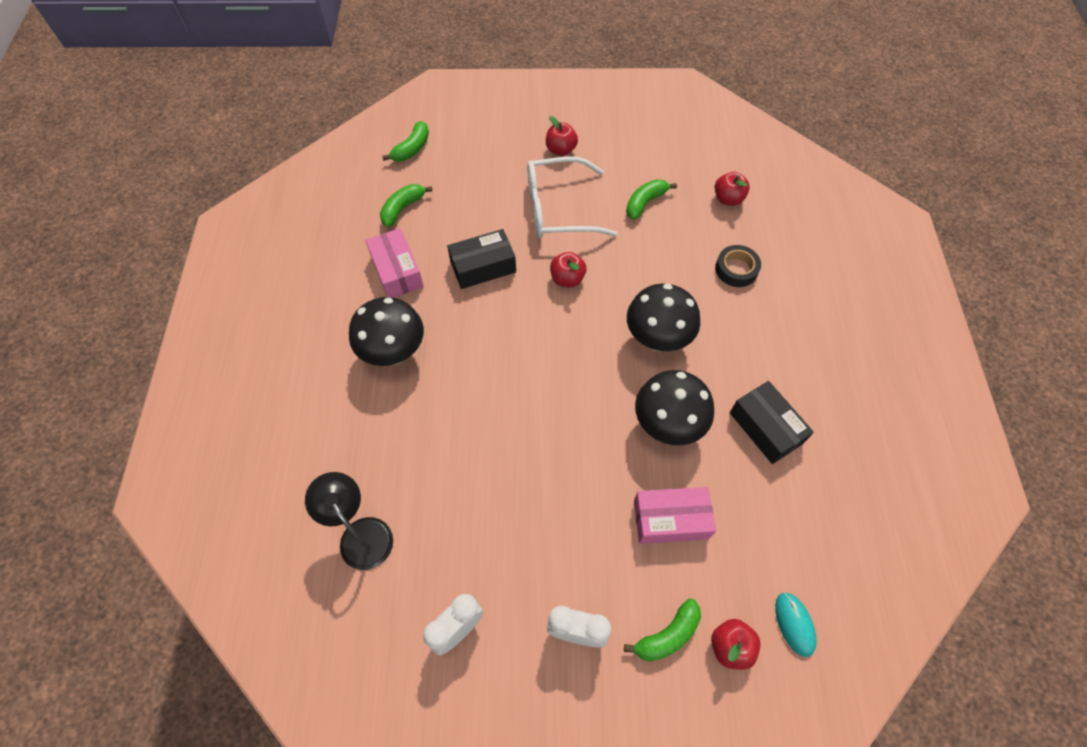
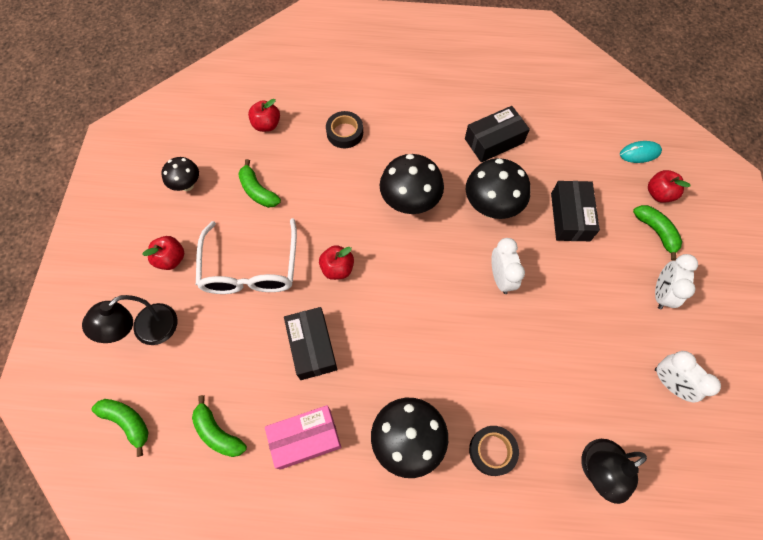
camera: 85 degrees left, 5 degrees up
pink box [634,487,716,544] -> black box [551,181,600,241]
none -> black lamp [82,295,177,345]
none -> black mushroom [161,157,199,191]
none -> black tape [469,426,519,476]
none -> white clock [491,238,525,294]

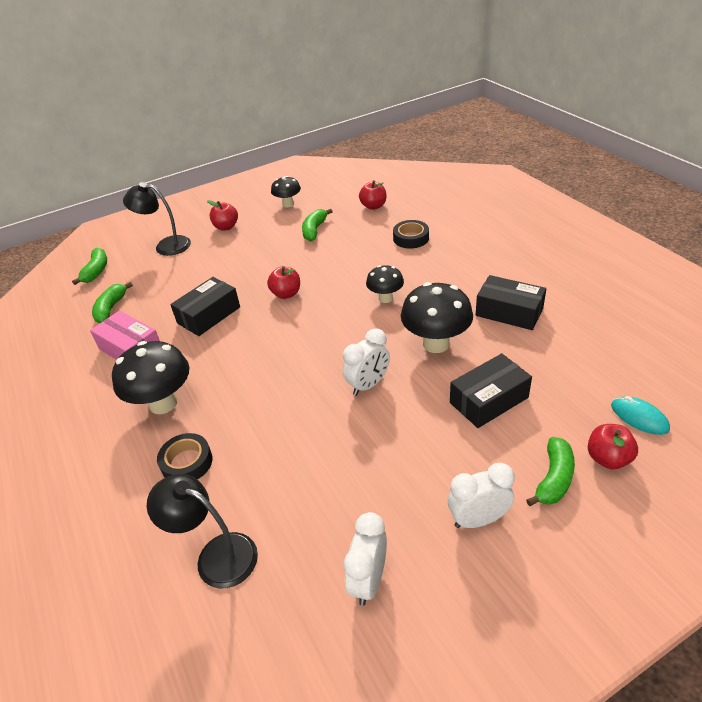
camera: 60 degrees right, 25 degrees down
white glasses [196,218,297,294] -> none
black mushroom [380,154,444,214] -> black mushroom [366,265,404,303], size x0.59

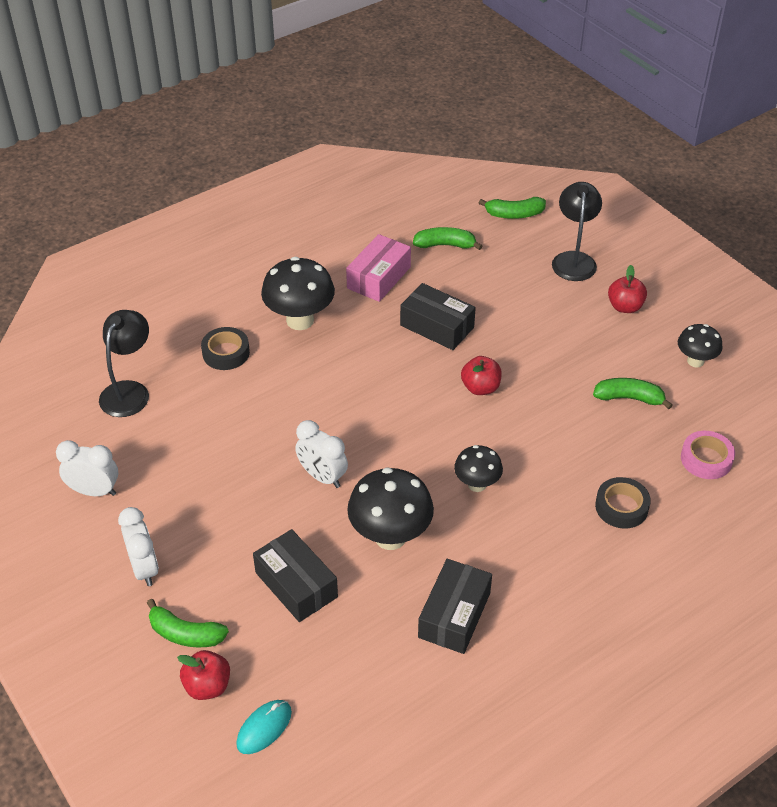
camera: 80 degrees right, 5 degrees up
red apple [359,180,387,210] -> pink tape [681,431,735,479]

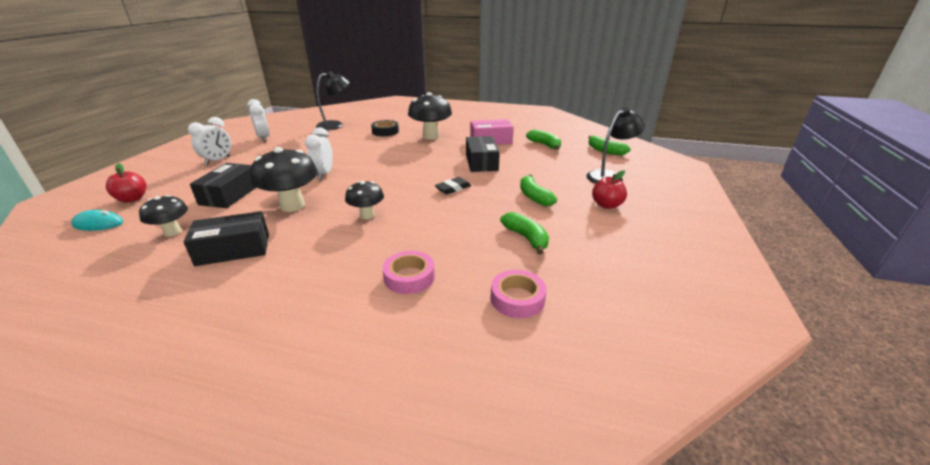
camera: 50 degrees right, 15 degrees down
green banana [147,599,229,647] -> green banana moved to [520,174,557,206]
red apple [461,356,502,395] -> black eraser [434,177,471,194]
black tape [595,477,651,529] -> pink tape [382,251,435,294]
black mushroom [678,324,723,368] -> black mushroom moved to [139,195,188,236]

